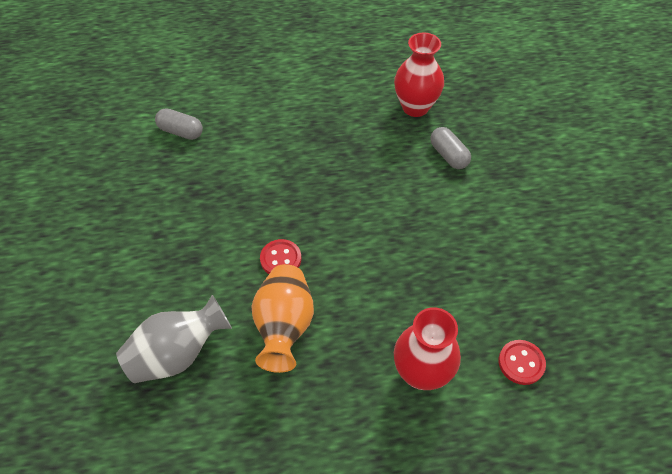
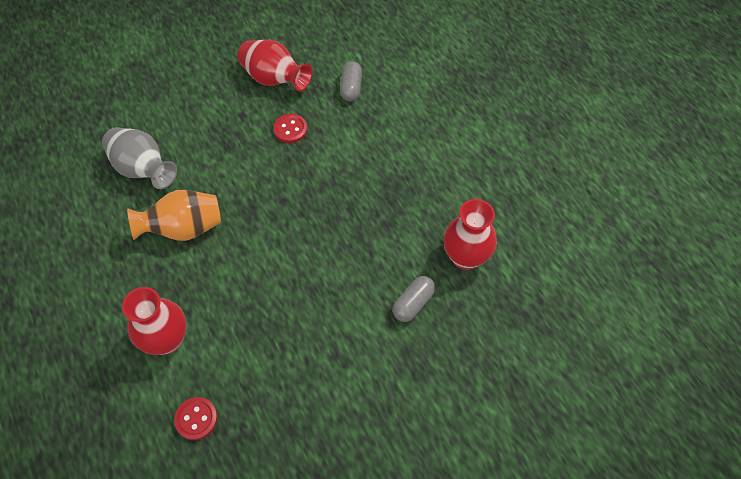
camera: 70 degrees right, 5 degrees up
red button [260,239,301,274] -> red button moved to [273,114,307,143]
none -> red vase [237,40,312,91]

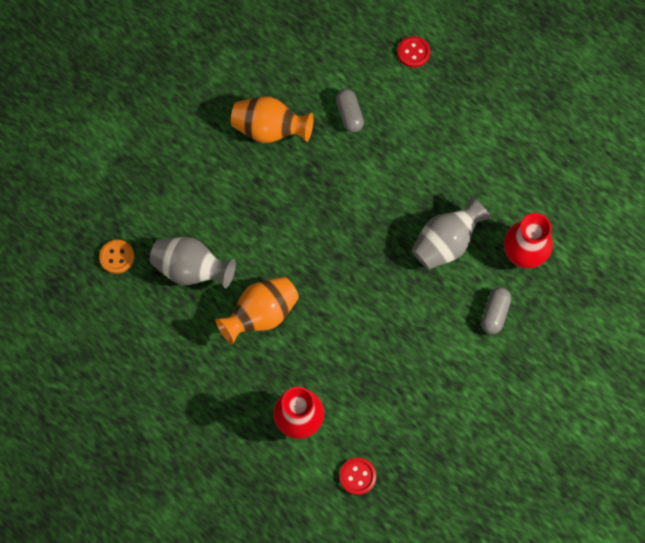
camera: 20 degrees left, 10 degrees up
red vase [237,40,312,91] -> orange vase [231,96,313,143]
red button [273,114,307,143] -> red button moved to [397,36,430,68]
none -> orange button [99,240,135,274]
none -> grey vase [412,196,491,270]

